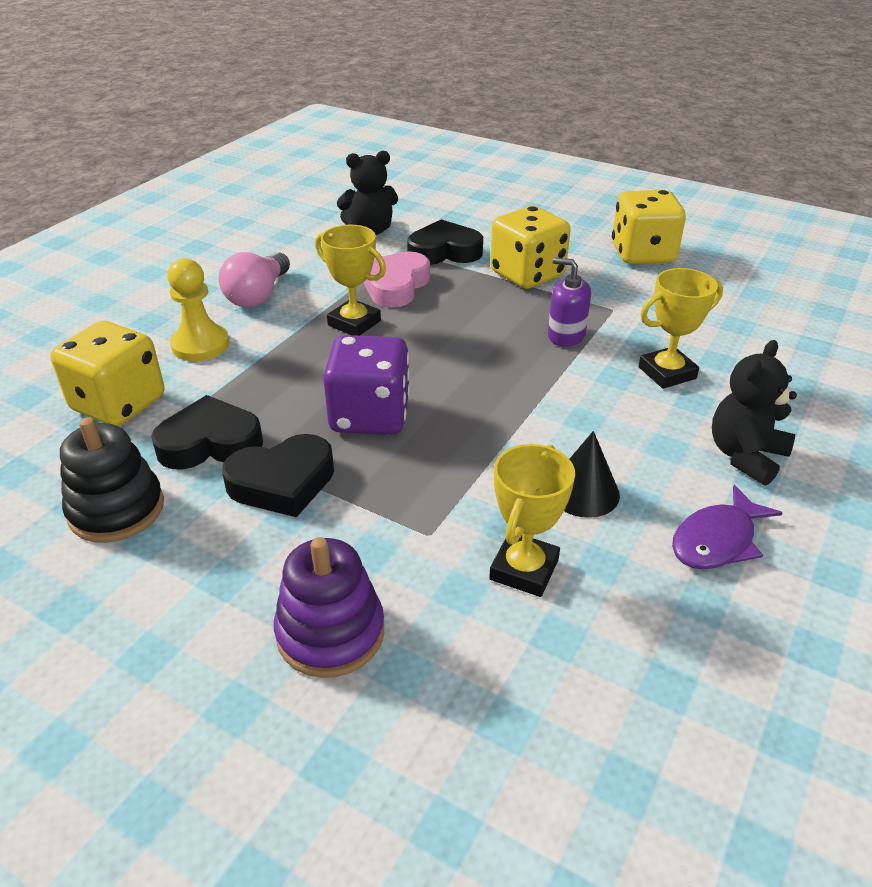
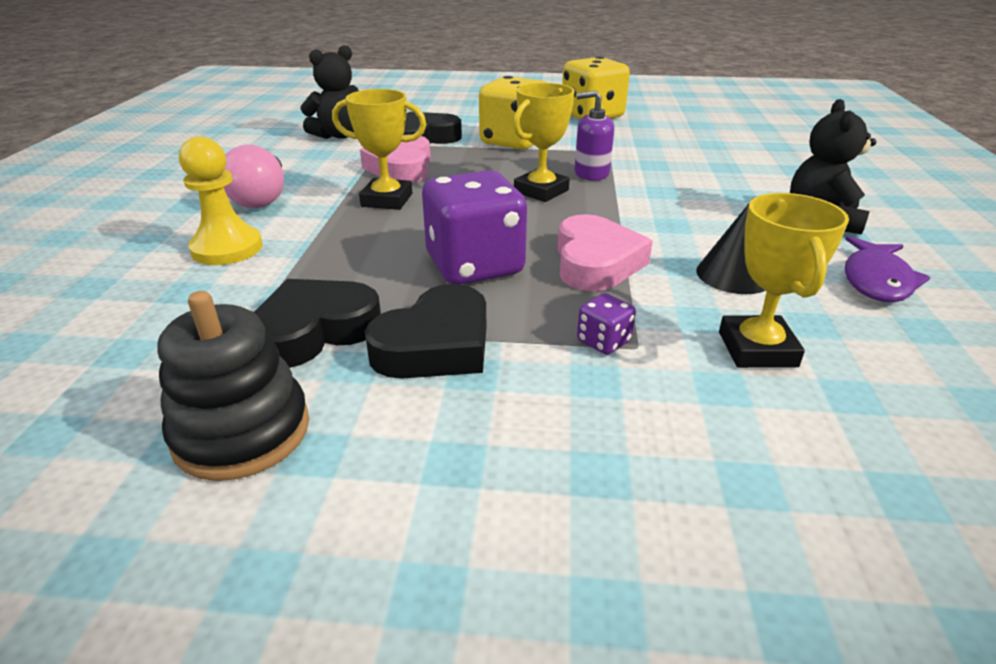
camera: 25 degrees left, 5 degrees down
yellow dice [50,321,164,426] -> none
purple stacking toy [274,537,384,678] -> none
yellow trophy [638,268,723,389] -> yellow trophy moved to [513,83,575,202]
none -> pink heart [558,214,653,291]
none -> purple dice [577,293,636,355]

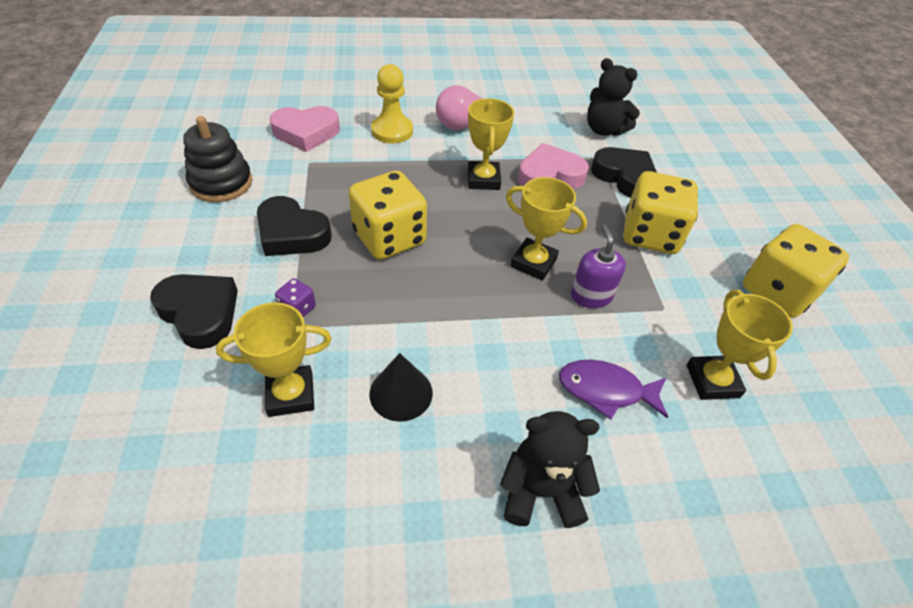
camera: 75 degrees right, 15 degrees up
black heart [254,279,381,368] -> black heart moved to [150,274,238,349]
purple dice [422,170,527,284] -> yellow dice [349,171,427,260]
pink heart [558,214,653,291] -> pink heart moved to [269,106,340,152]
purple fish [845,236,930,302] -> purple fish moved to [559,360,668,420]
none -> yellow trophy [687,290,793,400]

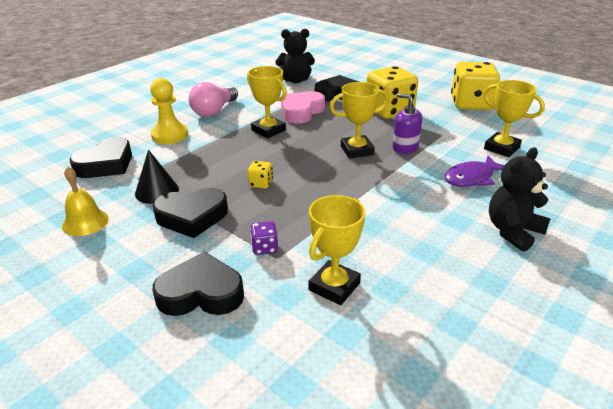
camera: 40 degrees left, 15 degrees down
black stacking toy [183,116,252,202] -> yellow bell [62,167,108,236]
pink heart [269,106,340,152] -> black heart [70,137,132,178]
yellow dice [349,171,427,260] -> yellow dice [247,161,273,189], size x0.42
black cone [370,353,433,422] -> black cone moved to [135,150,179,204]

